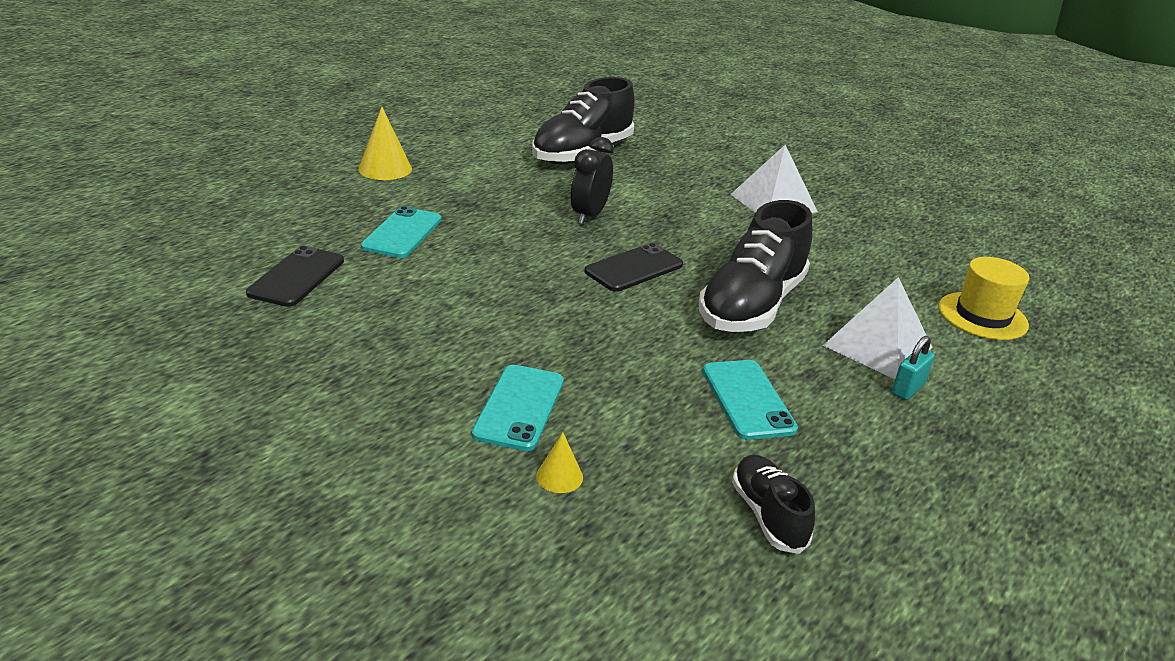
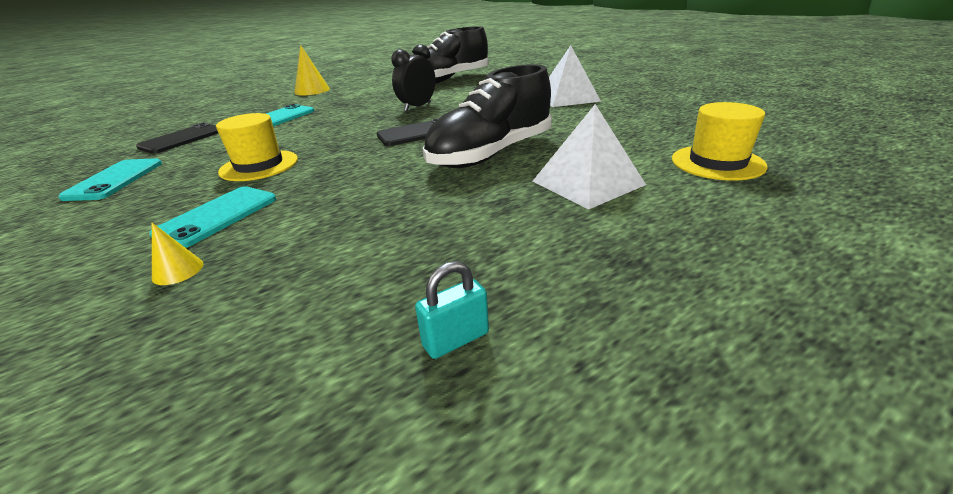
camera: 20 degrees right, 0 degrees up
turquoise phone [703,360,798,440] -> turquoise phone moved to [58,158,162,201]
black shoe [732,455,815,554] -> none
turquoise padlock [892,336,935,400] -> turquoise padlock moved to [415,261,489,359]
none -> yellow hat [216,113,298,181]

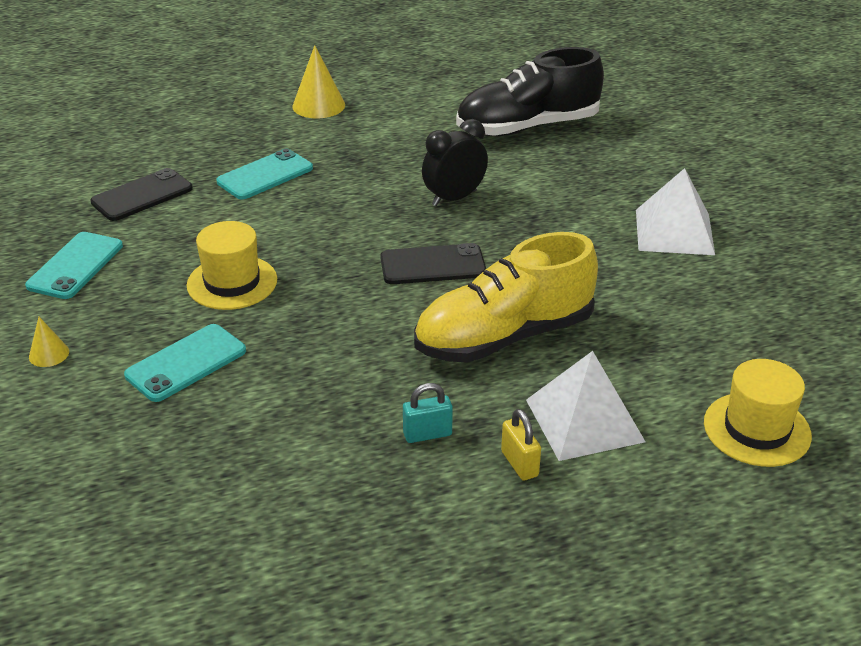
camera: 15 degrees right, 5 degrees up
yellow cone [152,223,203,285] -> yellow cone moved to [29,317,69,367]
turquoise padlock [415,261,489,359] -> turquoise padlock moved to [403,383,453,443]
black shoe [423,64,552,168] -> yellow shoe [414,232,598,363]
none -> yellow padlock [501,409,541,481]

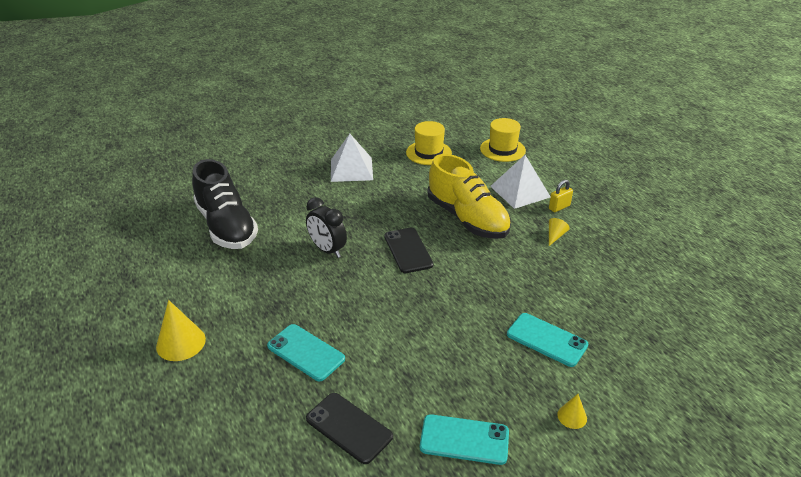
camera: 100 degrees left, 0 degrees up
yellow hat [187,221,277,310] -> yellow hat moved to [406,121,452,165]
turquoise padlock [403,383,453,443] -> yellow cone [549,218,570,246]

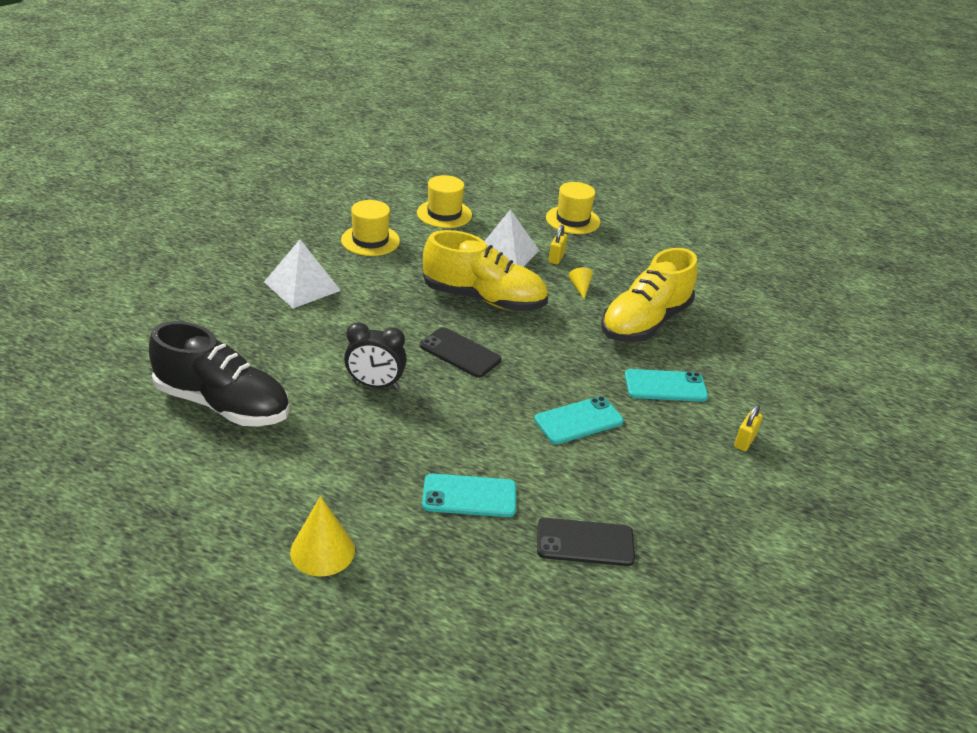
camera: 40 degrees left, 0 degrees up
turquoise phone [420,414,509,465] -> turquoise phone moved to [534,396,624,444]
yellow cone [557,394,587,429] -> yellow padlock [734,404,763,451]
none -> yellow hat [546,182,600,234]
none -> yellow shoe [601,248,698,342]

